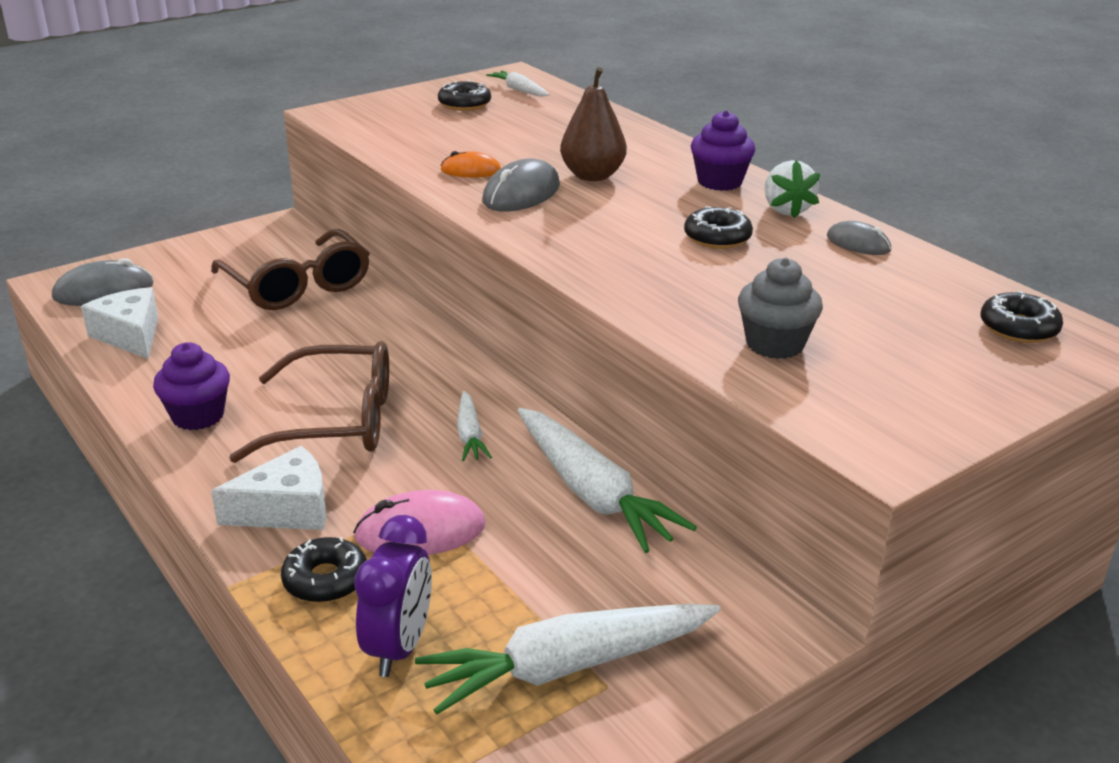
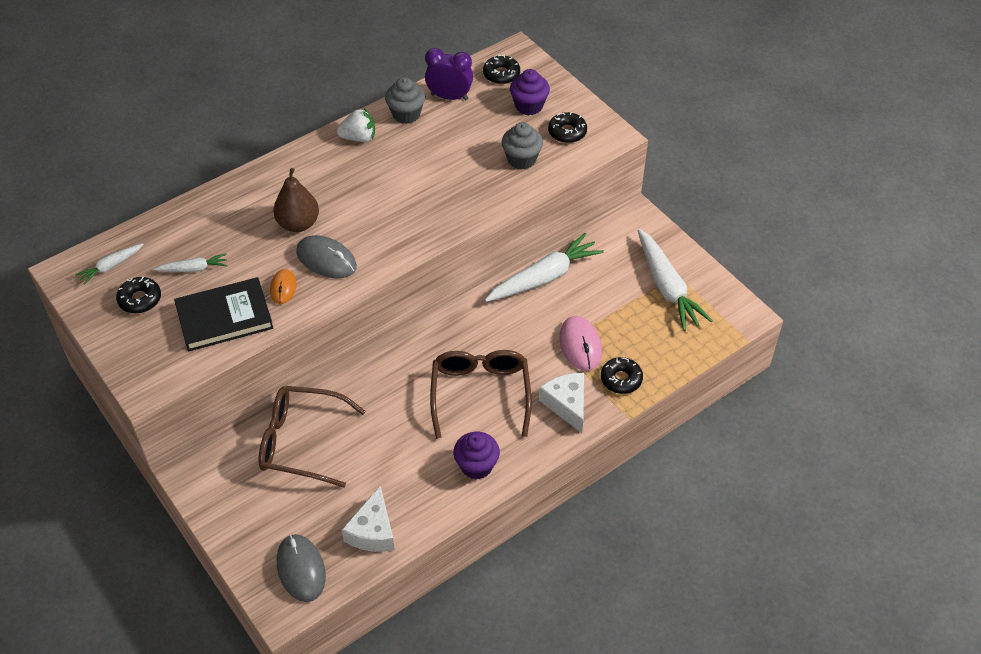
camera: 90 degrees left, 20 degrees up
white cheese [81,287,158,359] -> white cheese turned 45 degrees counterclockwise [342,485,395,552]
brown glasses [211,229,370,310] -> brown glasses turned 135 degrees counterclockwise [259,386,366,488]
purple clock [354,515,432,677] -> purple clock moved to [425,48,473,100]
white carrot [457,391,492,461] -> white carrot moved to [154,253,228,272]
black donut [684,206,753,249] -> black donut moved to [548,112,587,143]
purple cupcake [691,110,755,191] -> purple cupcake moved to [510,69,550,115]
grey mouse [827,221,891,255] -> grey cupcake [385,77,425,124]
none -> black book [174,277,273,352]

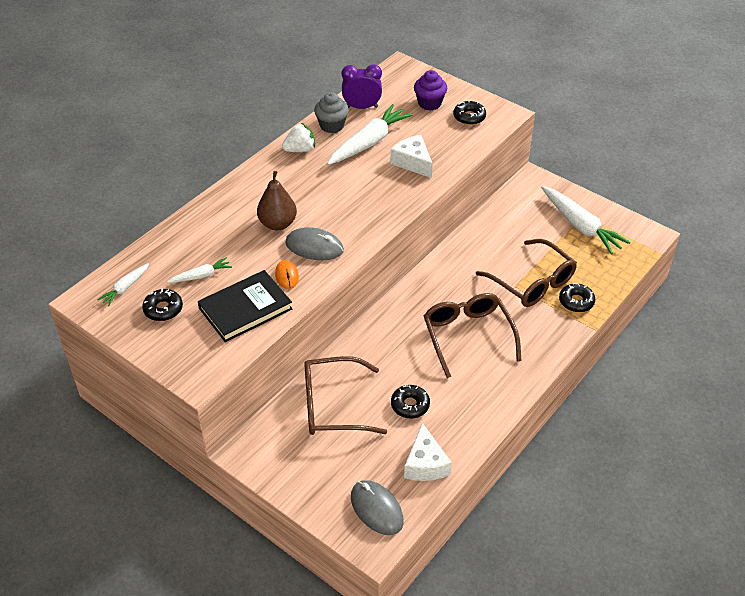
camera: 15 degrees left, 5 degrees down
purple cupcake [453,432,500,480] -> none
black donut [483,55,520,84] -> black donut moved to [391,385,430,418]
white carrot [485,233,604,302] -> white carrot moved to [327,104,413,165]
grey cupcake [501,122,543,170] -> none
white cheese [539,373,584,433] -> white cheese moved to [390,135,433,178]
pink mouse [560,316,602,371] -> brown glasses [476,239,577,307]

